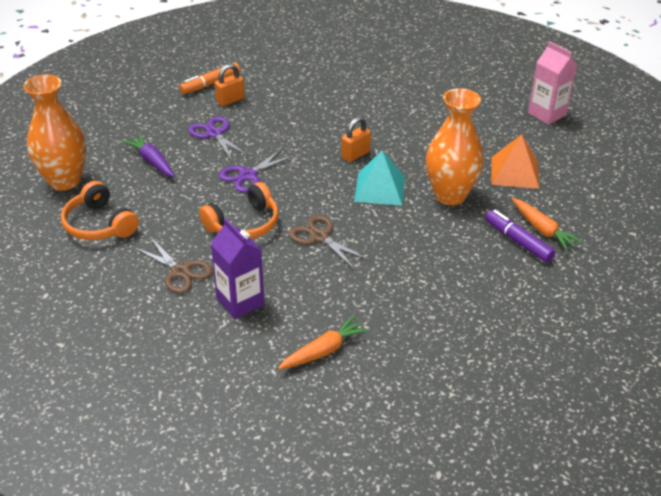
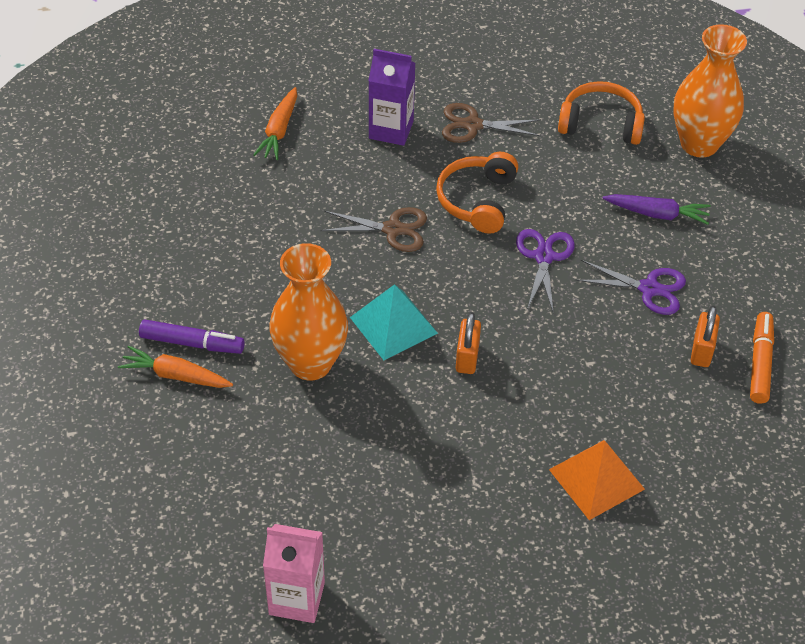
camera: 140 degrees right, 10 degrees up
orange pyramid [492,134,539,189] -> orange pyramid moved to [549,440,645,520]

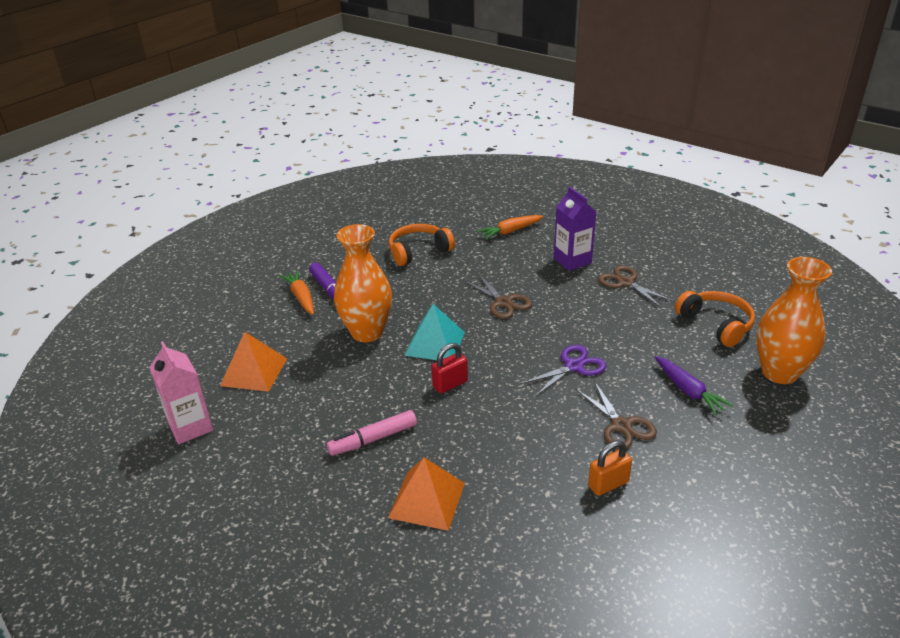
camera: 50 degrees right, 15 degrees down
orange headphones [436,152,518,234] -> orange headphones moved to [389,224,455,266]
orange padlock [456,312,481,374] -> red padlock [431,343,468,393]
purple scissors [575,260,686,315] -> brown scissors [575,381,657,450]
orange marker [750,312,774,404] -> none
none -> orange pyramid [220,332,287,392]
none -> pink marker [327,410,417,456]

